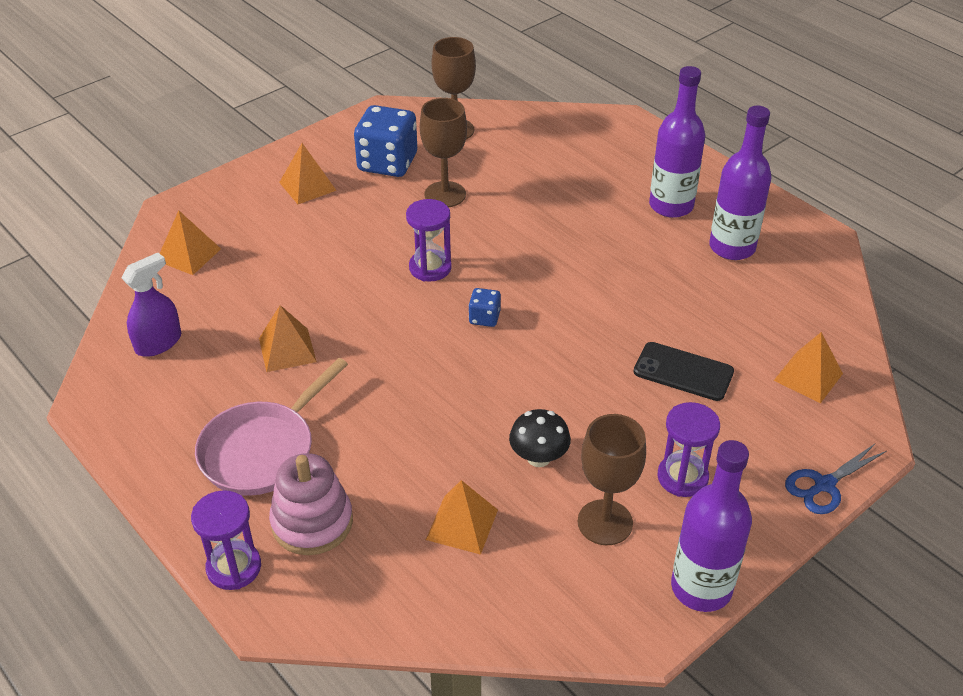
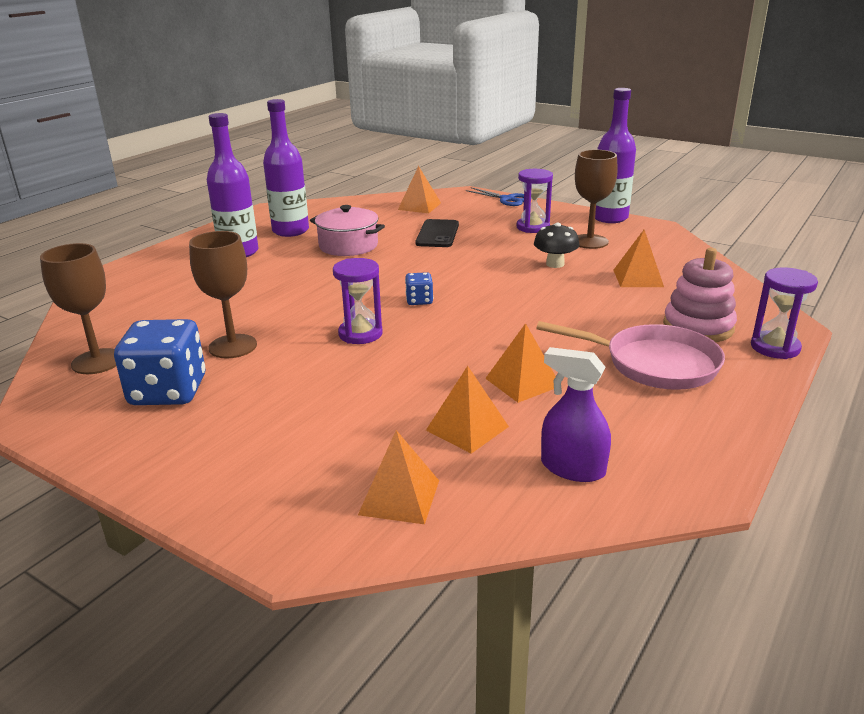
camera: 105 degrees left, 15 degrees down
orange pyramid [279,143,337,204] -> orange pyramid moved to [426,366,509,454]
none -> pink pot [310,205,385,256]

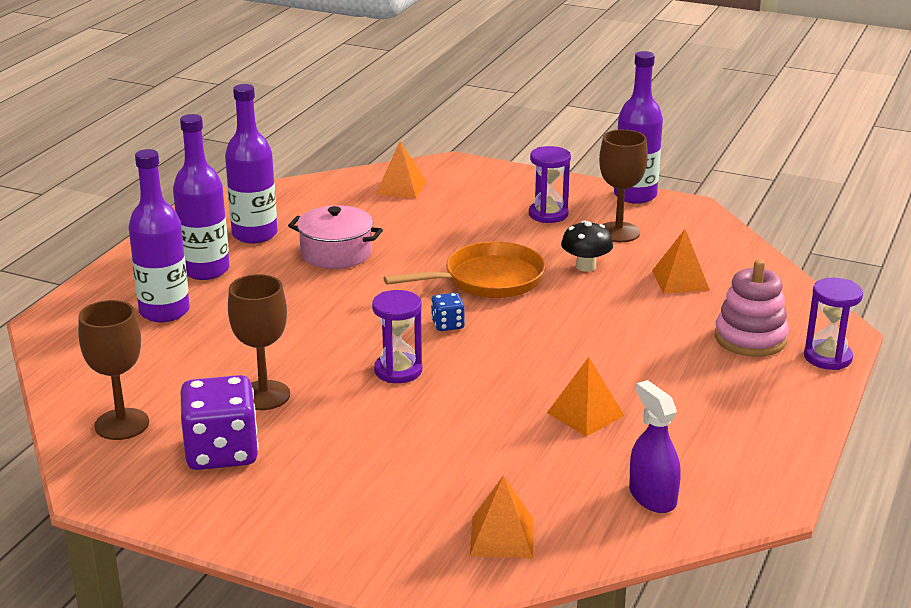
camera: 10 degrees left, 0 degrees up
blue dice [114,319,205,405] -> purple dice [181,375,259,470]
black phone [416,219,459,247] -> none
orange pyramid [426,366,509,454] -> none
blue scissors [466,187,524,206] -> none
pink pan [536,321,725,390] -> none
purple spray bottle [541,347,611,482] -> purple spray bottle turned 45 degrees clockwise [629,380,681,513]
none -> purple bottle [128,149,190,322]
none -> orange pan [383,241,546,298]

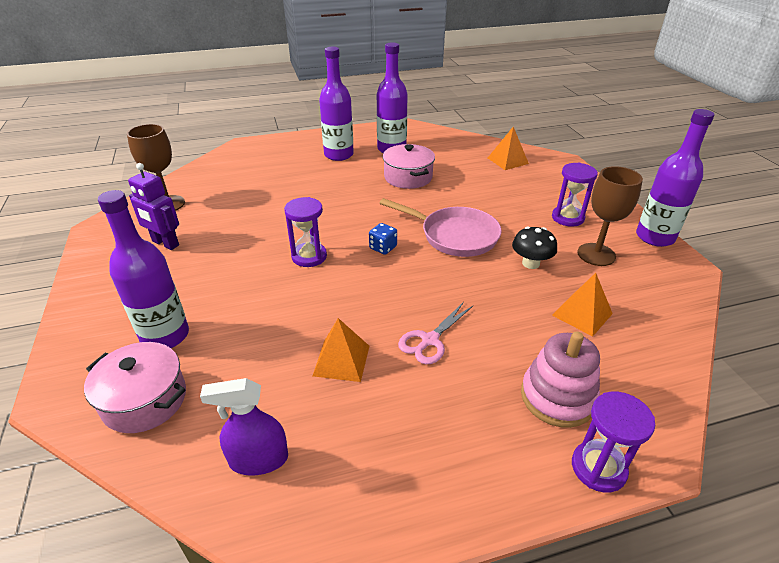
camera: 50 degrees right, 10 degrees up
purple bottle [128,149,190,322] -> purple bottle moved to [98,190,189,348]
purple dice [181,375,259,470] -> purple robot [128,163,179,250]
brown goblet [228,274,290,410] -> none
orange pan [383,241,546,298] -> pink pan [380,198,502,257]
orange pyramid [470,475,534,559] -> pink pot [84,342,186,433]
purple spray bottle [629,380,681,513] -> purple spray bottle turned 120 degrees counterclockwise [200,378,288,475]
none -> pink scissors [398,302,473,364]

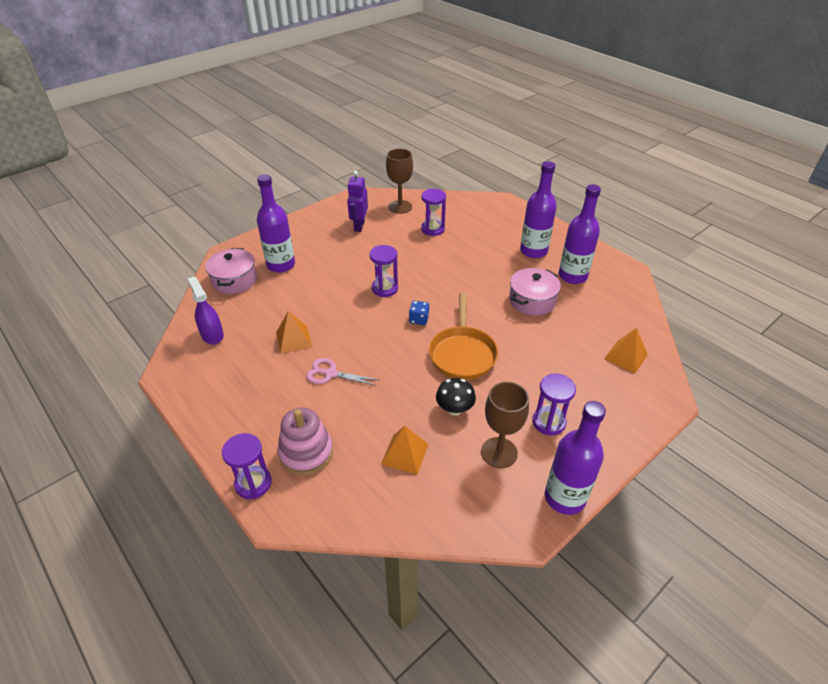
camera: 65 degrees right, 5 degrees up
pink pan [380,198,502,257] -> orange pan [429,293,498,380]
none -> purple hourglass [421,189,446,236]

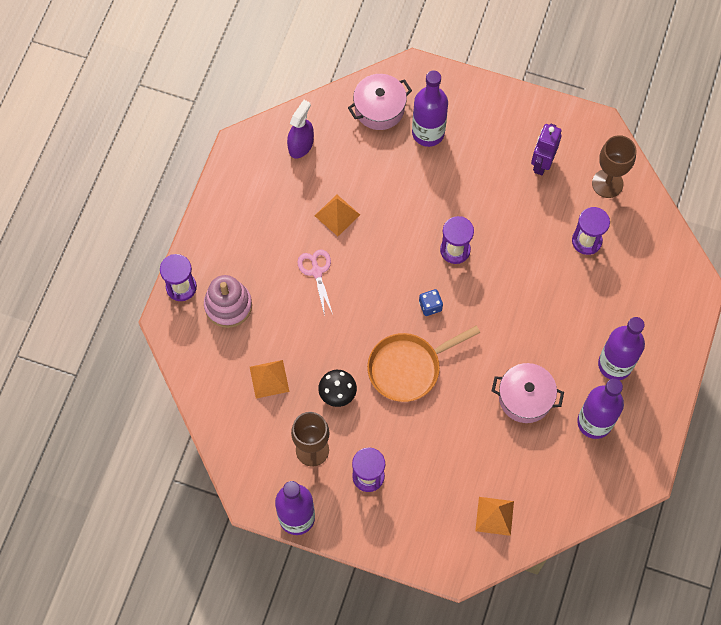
camera: 60 degrees right, 25 degrees up
purple robot [347,171,368,232] -> purple robot turned 45 degrees counterclockwise [531,124,562,175]

